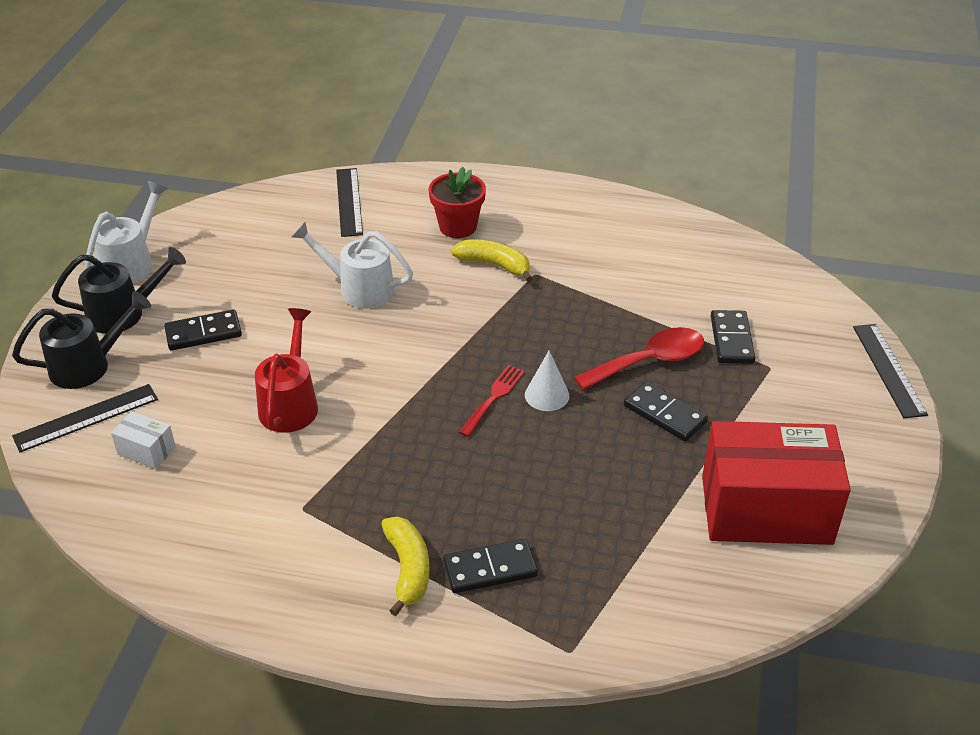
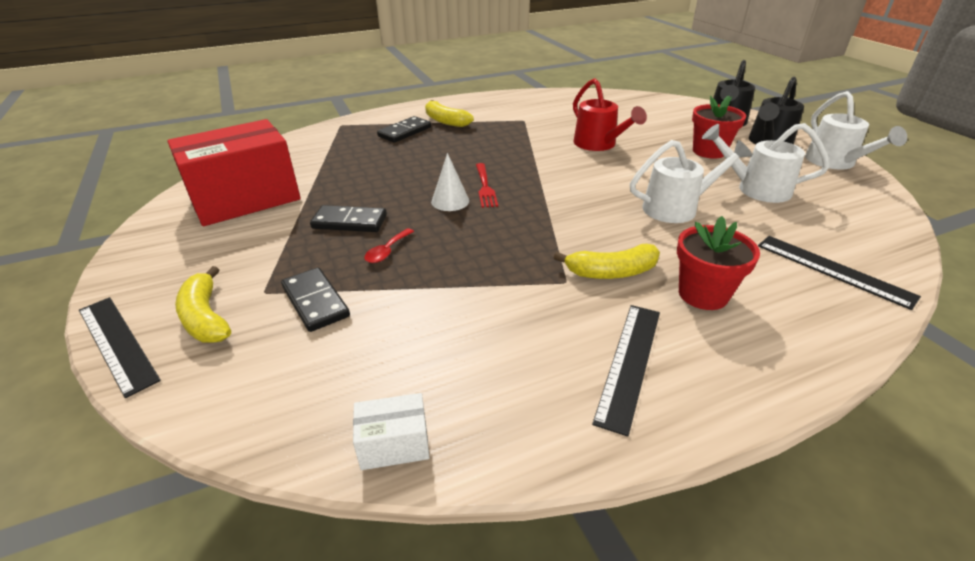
camera: 145 degrees right, 5 degrees down
black ruler [12,384,158,453] -> black ruler moved to [592,305,660,436]
white box [111,411,176,469] -> white box moved to [353,393,430,470]
black domino [164,309,242,351] -> red flower pot [692,96,746,159]
red spoon [574,327,704,390] -> red spoon [364,228,414,263], size x0.49
none -> yellow banana [175,266,231,343]
none -> white watering can [702,123,830,203]

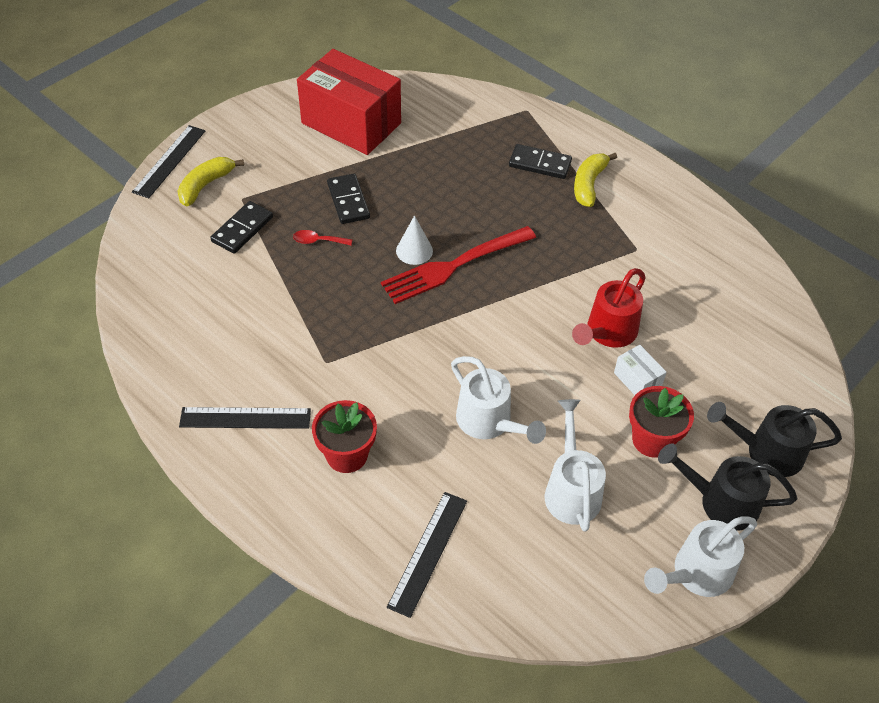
camera: 65 degrees right, 15 degrees up
white box [353,393,430,470] -> white box moved to [614,345,667,395]
red fork [476,163,498,208] -> red fork [381,226,536,304], size x1.85
yellow banana [554,244,660,279] -> none

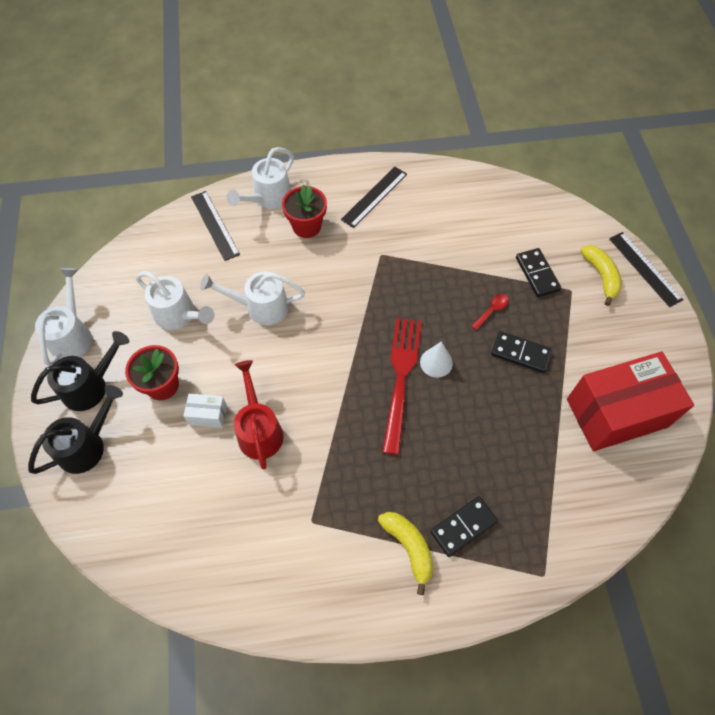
camera: 130 degrees right, 10 degrees up
none -> white watering can [227,147,294,209]

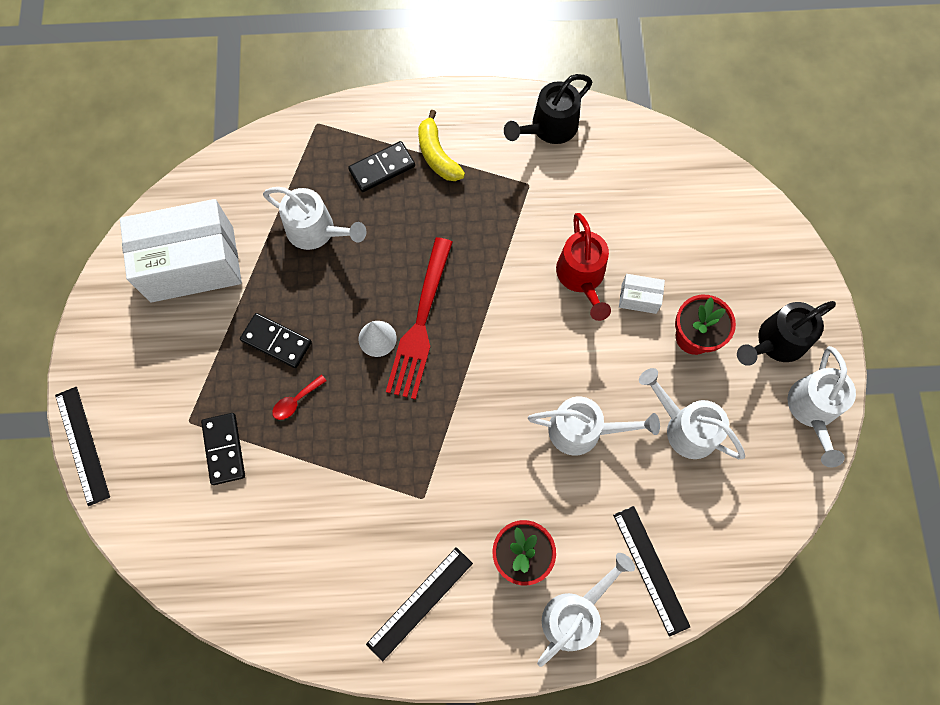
camera: 175 degrees left, 10 degrees up
black watering can [28,385,123,474] -> black watering can moved to [504,74,592,144]
red box [567,352,694,451] -> white box [120,199,242,302]
yellow banana [581,245,622,306] -> none
none -> white watering can [263,187,366,250]

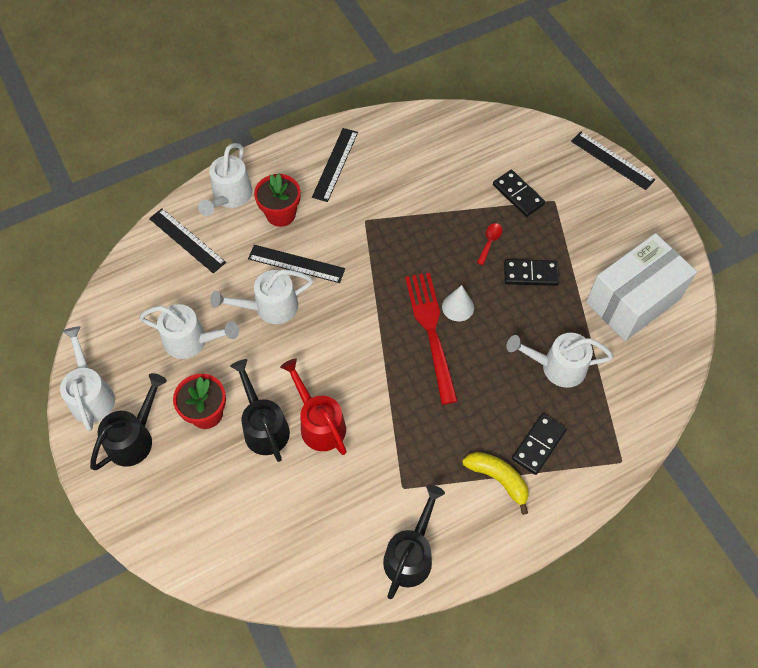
camera: 155 degrees right, 10 degrees down
white box [619,274,665,314] -> black watering can [230,359,290,462]
none -> black ruler [248,245,345,283]

